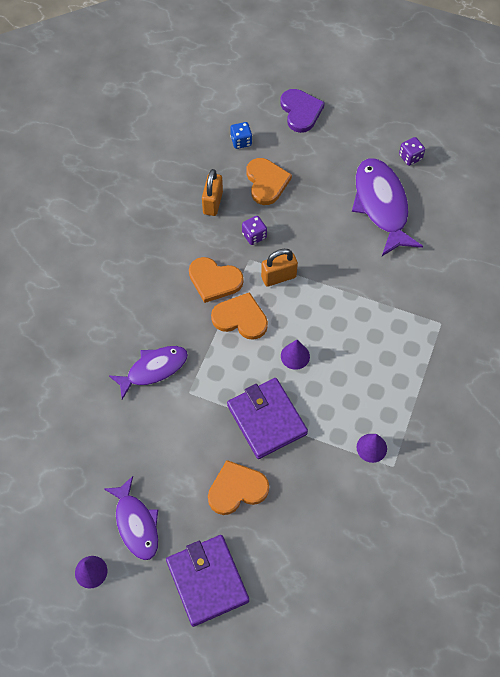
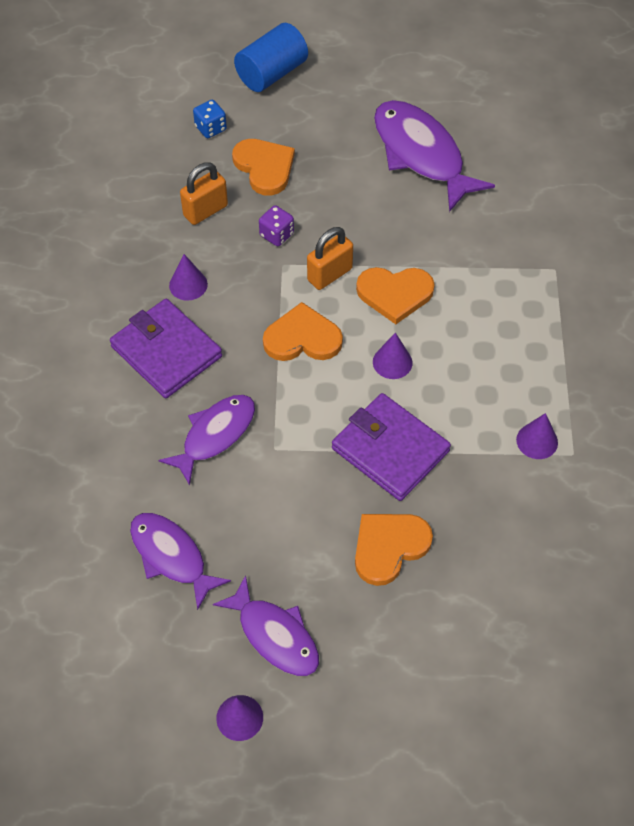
camera: 20 degrees left, 5 degrees down
purple wallet [166,535,249,627] -> purple wallet moved to [110,299,222,398]
orange heart [189,257,244,303] -> orange heart moved to [356,267,435,324]
orange padlock [202,169,223,216] -> orange padlock turned 60 degrees clockwise [180,163,228,225]
purple heart [280,89,325,133] -> blue cylinder [234,23,308,92]
purple dice [399,137,425,166] -> none
none -> purple fish [130,513,231,610]
none -> purple cone [169,254,208,301]

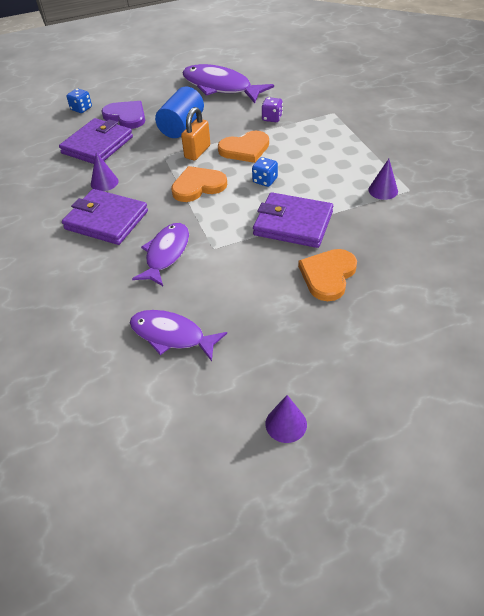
camera: 20 degrees left, 10 degrees down
orange padlock [180,163,228,225] -> purple wallet [59,118,133,164]
purple fish [213,575,319,676] -> none
orange heart [232,139,295,196] -> purple heart [102,101,145,129]
blue cylinder [234,23,308,92] -> blue cylinder moved to [155,86,204,138]
purple dice [259,205,294,246] -> purple dice moved to [262,97,283,122]
purple cone [373,333,413,379] -> blue dice [252,157,278,187]

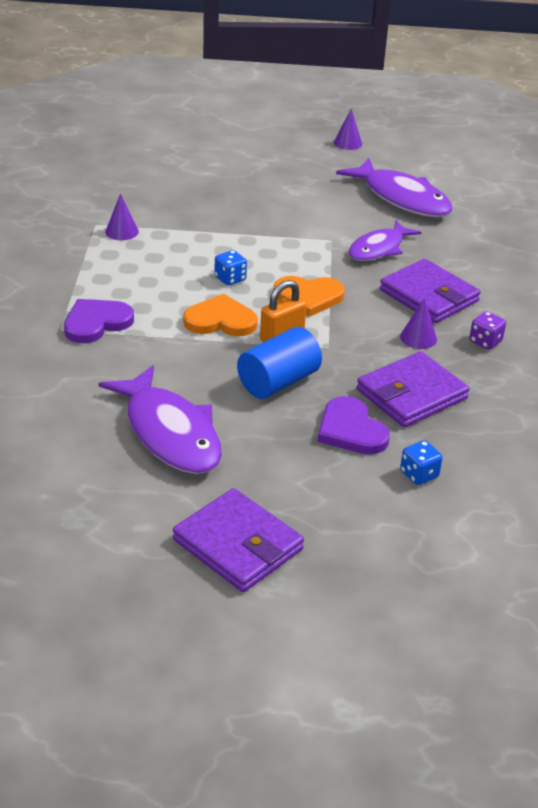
camera: 160 degrees left, 10 degrees down
purple fish [130,310,227,361] -> purple fish [336,158,453,217], size x1.54
purple wallet [253,192,333,248] -> purple wallet moved to [173,488,304,592]
purple dice [262,97,283,122] -> purple dice moved to [469,311,506,350]
orange heart [298,249,357,301] -> none
none -> purple heart [64,299,134,343]

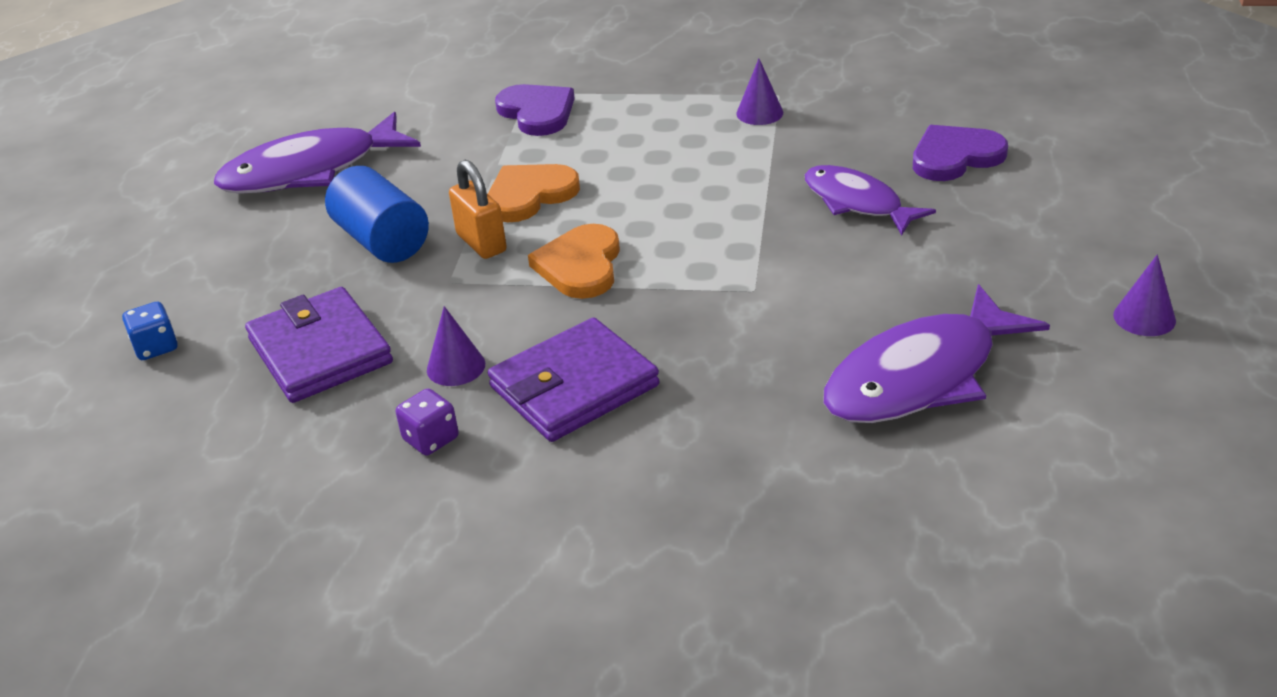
camera: 100 degrees right, 0 degrees up
purple wallet [173,488,304,592] -> none
orange heart [183,294,258,336] -> orange heart turned 135 degrees counterclockwise [488,164,580,222]
blue dice [214,250,247,286] -> none
purple heart [317,396,390,455] -> purple heart moved to [913,125,1008,181]
purple fish [349,220,421,261] -> purple fish moved to [805,165,936,235]

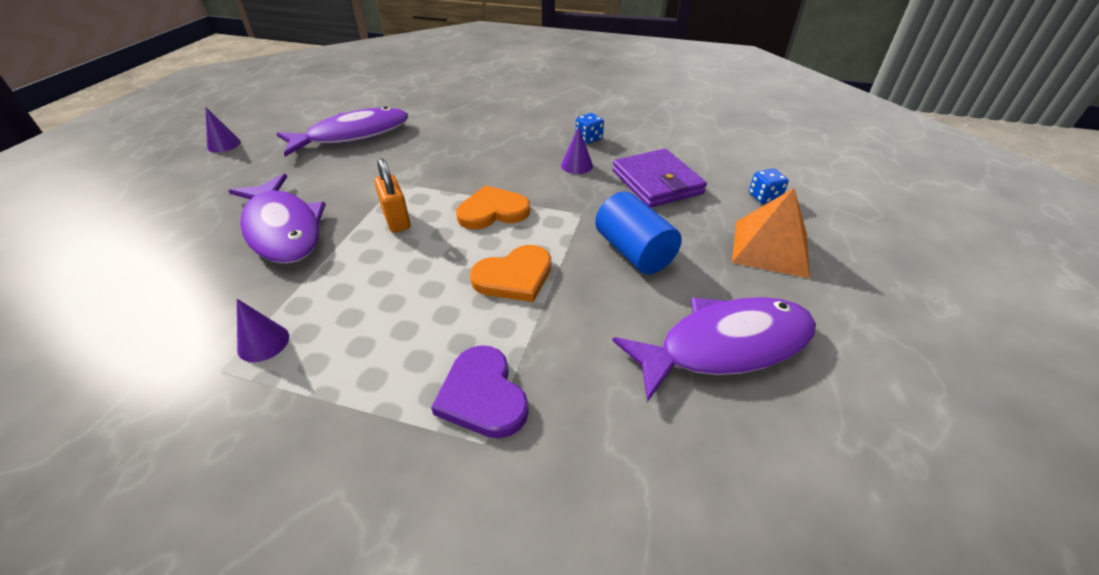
camera: 175 degrees left, 5 degrees up
purple dice [396,388,459,456] -> blue dice [575,113,604,144]
orange padlock [449,160,507,259] -> orange padlock moved to [374,158,411,233]
purple wallet [488,317,660,442] -> none
orange heart [528,224,620,299] -> orange heart turned 120 degrees counterclockwise [456,185,530,229]
purple fish [805,165,936,235] -> purple fish [229,174,326,264], size x1.54
purple heart [913,125,1008,181] -> none
none -> orange pyramid [732,188,810,278]

